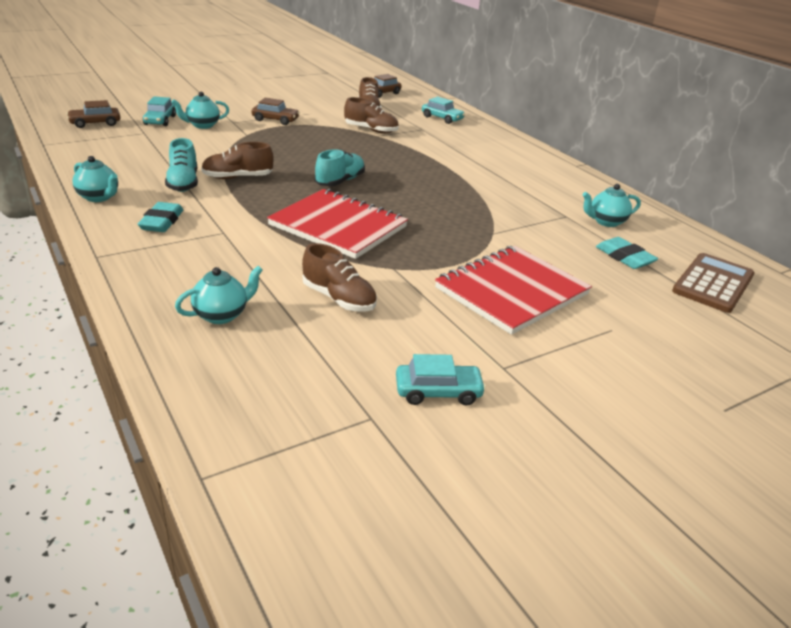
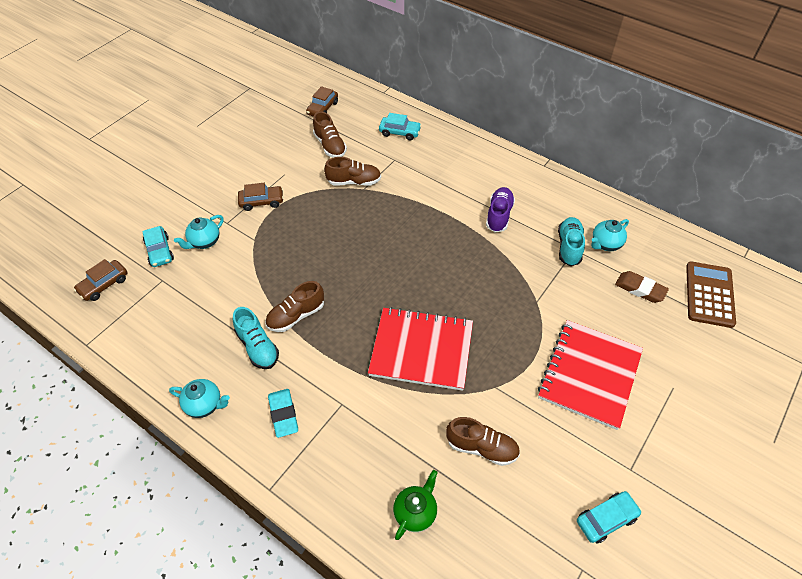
camera: 20 degrees left, 20 degrees up
turquoise teapot [175,266,263,324] -> green teapot [393,470,438,540]
turquoise shoe [315,149,365,186] -> turquoise shoe moved to [558,217,585,266]
turquoise eraser [596,237,658,269] -> brown eraser [615,271,669,303]
none -> purple shoe [486,187,515,233]

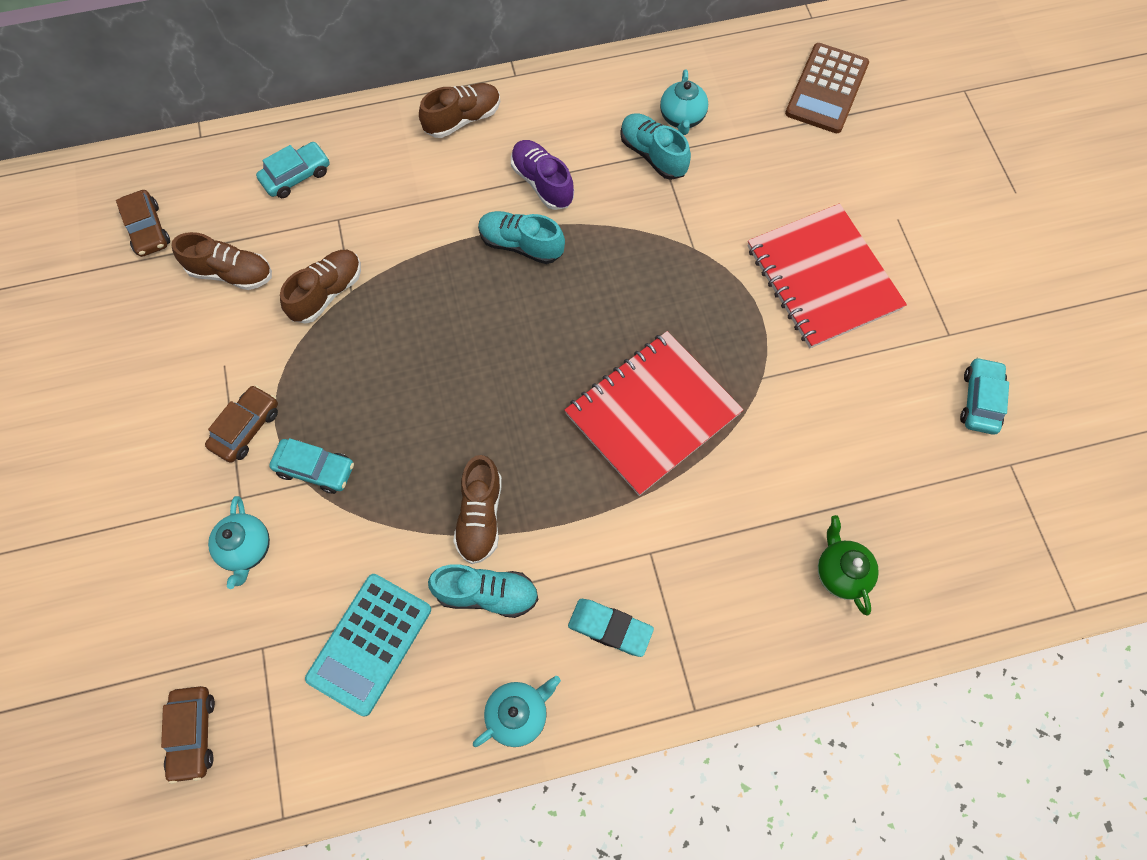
camera: 50 degrees left, 15 degrees up
turquoise car [142,226,174,267] -> turquoise car moved to [269,438,354,494]
brown shoe [446,417,520,466] -> brown shoe moved to [419,83,501,138]
brown eraser [615,271,669,303] -> none
brown calculator [686,261,736,328] -> brown calculator turned 120 degrees counterclockwise [785,43,869,133]
none -> turquoise calculator [305,574,431,716]
none -> turquoise shoe [478,211,565,264]

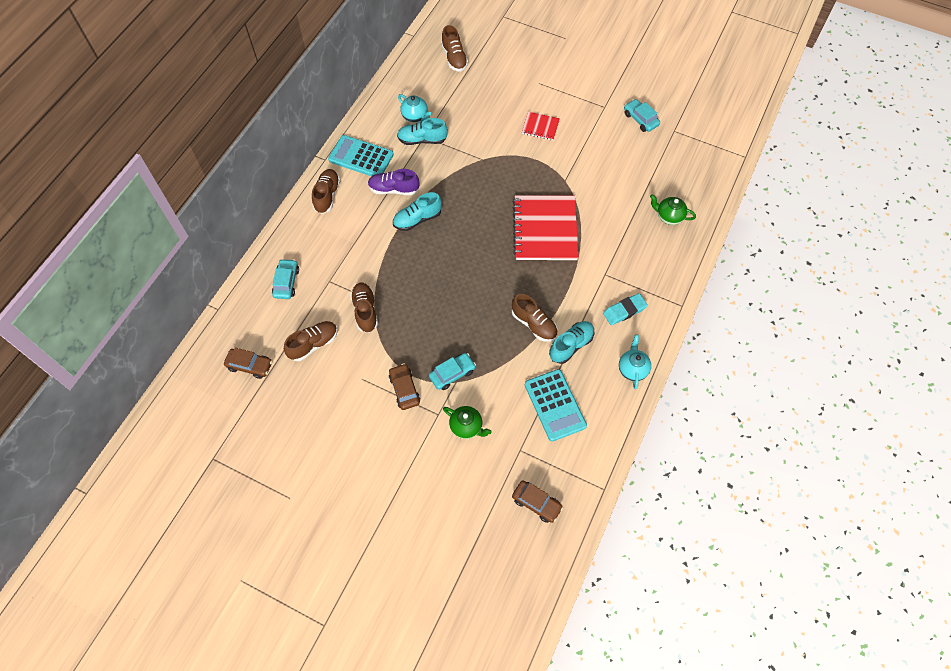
camera: 50 degrees left, 5 degrees down
turquoise teapot [208,496,270,589] -> green teapot [443,406,492,439]
red notebook [748,204,907,348] -> red notebook [522,112,560,140], size x0.48
brown calculator [785,43,869,133] -> brown shoe [441,25,468,72]
none -> turquoise calculator [328,135,394,176]

